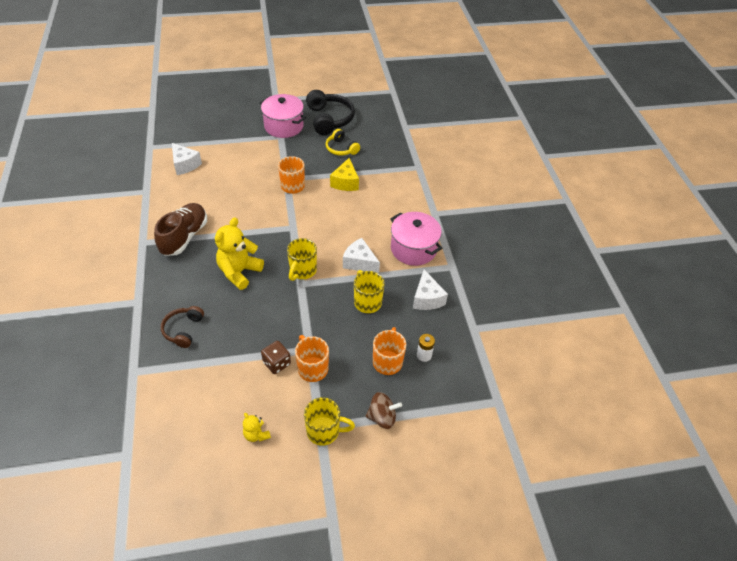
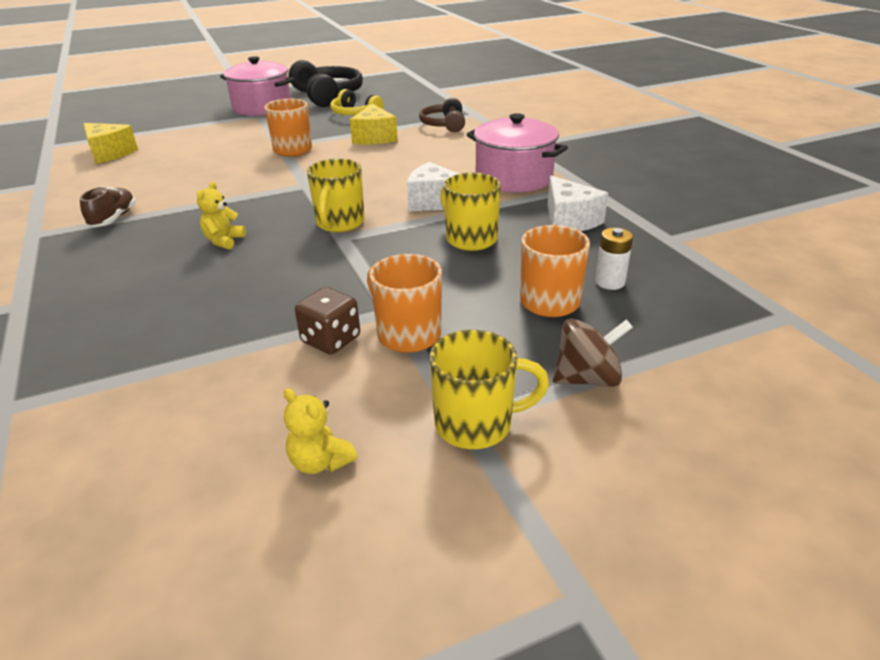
camera: 10 degrees left, 15 degrees down
brown shoe [154,203,207,256] -> brown shoe [80,186,136,227], size x0.54
brown headphones [161,306,204,348] -> brown headphones moved to [419,98,465,132]
white cheese [172,143,202,175] -> yellow cheese [83,123,138,164]
yellow teddy bear [215,217,264,290] -> yellow teddy bear [197,182,246,250], size x0.50

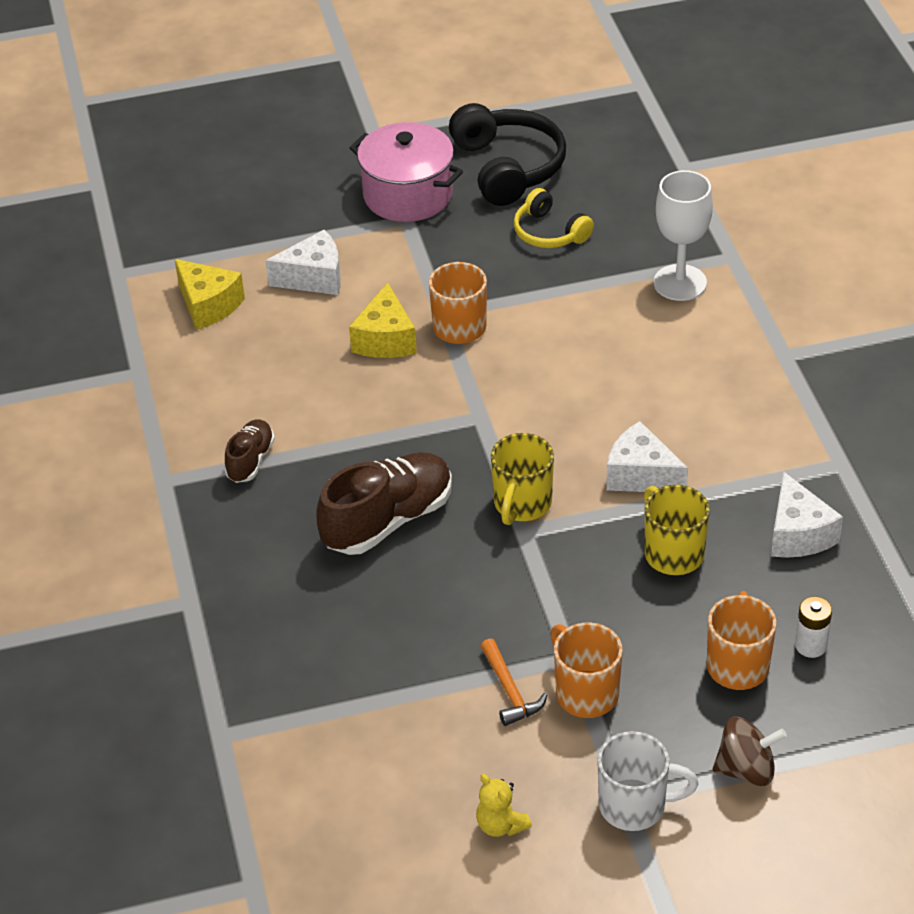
camera: 10 degrees right, 10 degrees up
yellow teddy bear [197,182,246,250] -> brown shoe [316,452,452,555]
brown dice [295,287,360,354] -> orange hammer [480,639,547,726]
yellow cheese [350,104,398,144] -> yellow cheese moved to [349,282,417,358]
brown headphones [419,98,465,132] -> white goblet [654,170,713,301]
yellow mug [430,330,549,449] -> white mug [597,731,698,831]
pink pot [467,113,568,193] -> none
none -> white cheese [266,230,341,295]

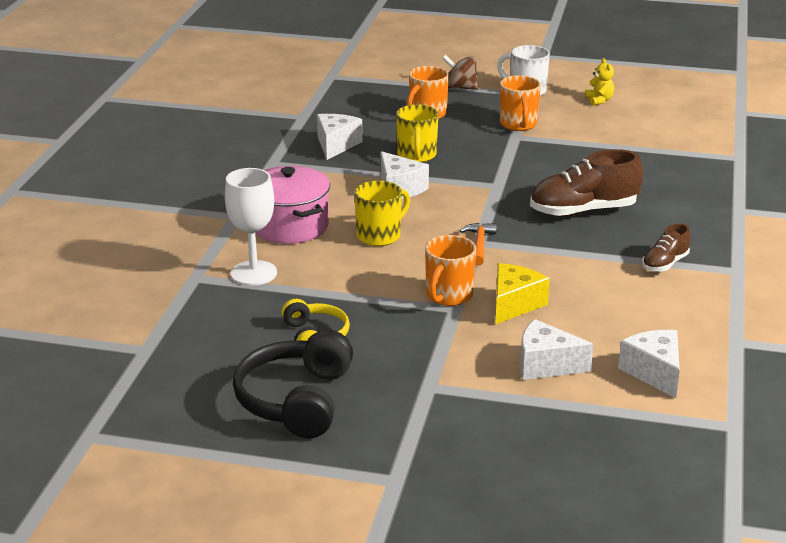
camera: 155 degrees left, 15 degrees down
yellow cheese [174,259,245,330] -> white cheese [618,330,680,398]
pink pot [350,122,463,222] -> pink pot moved to [255,166,330,244]
orange hammer [480,639,547,726] -> orange hammer moved to [459,223,497,266]
yellow mug [491,433,554,525] -> yellow mug moved to [354,181,410,246]
white battery [795,596,832,658] -> none

